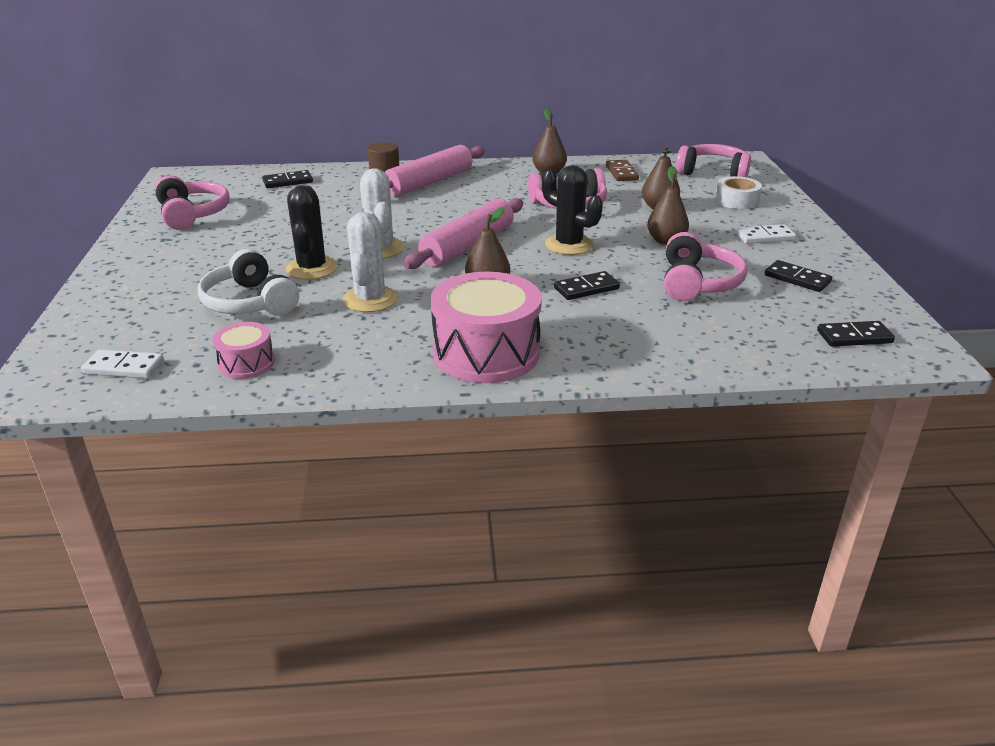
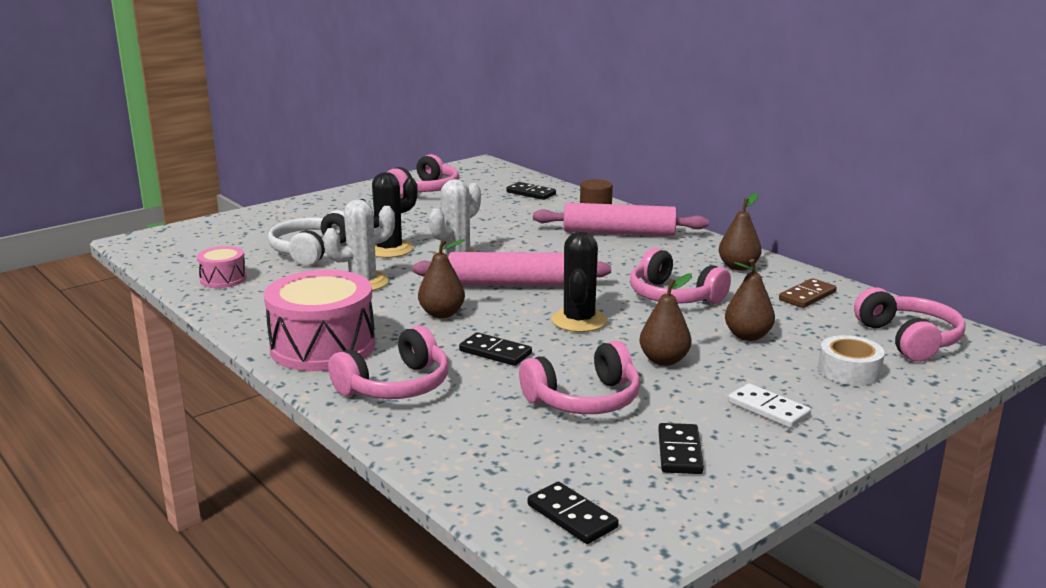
camera: 55 degrees right, 10 degrees down
white domino [81,350,164,379] -> none
none -> pink headphones [328,325,449,399]

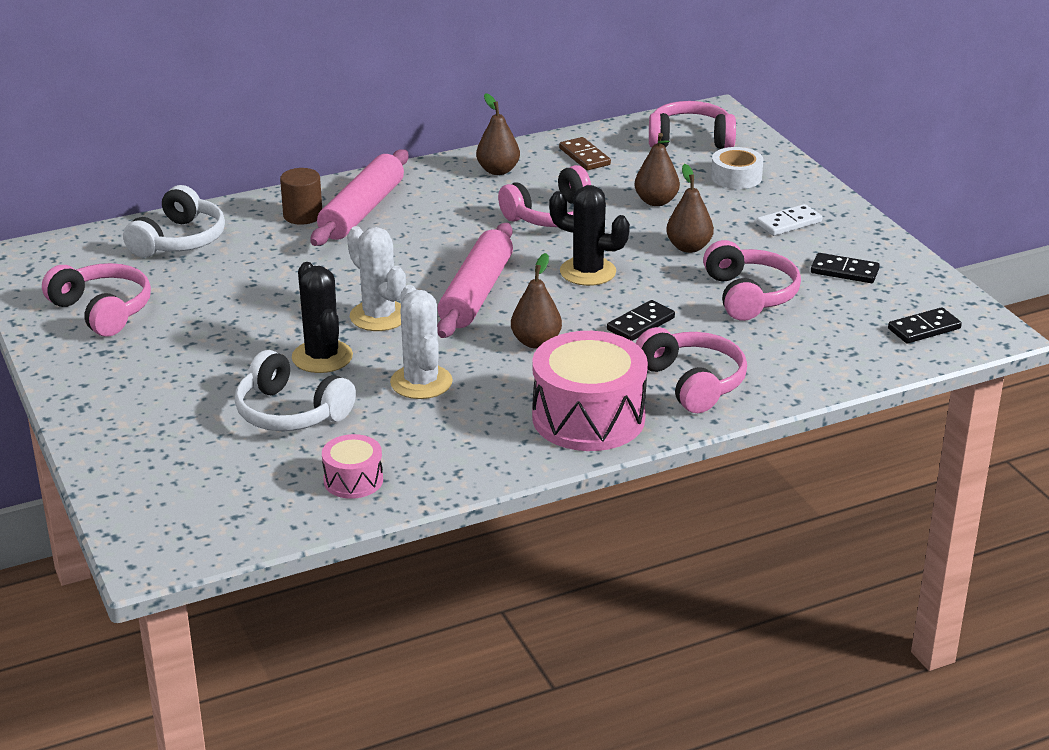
camera: 75 degrees left, 10 degrees up
black domino [506,182,556,200] -> white headphones [123,185,225,257]

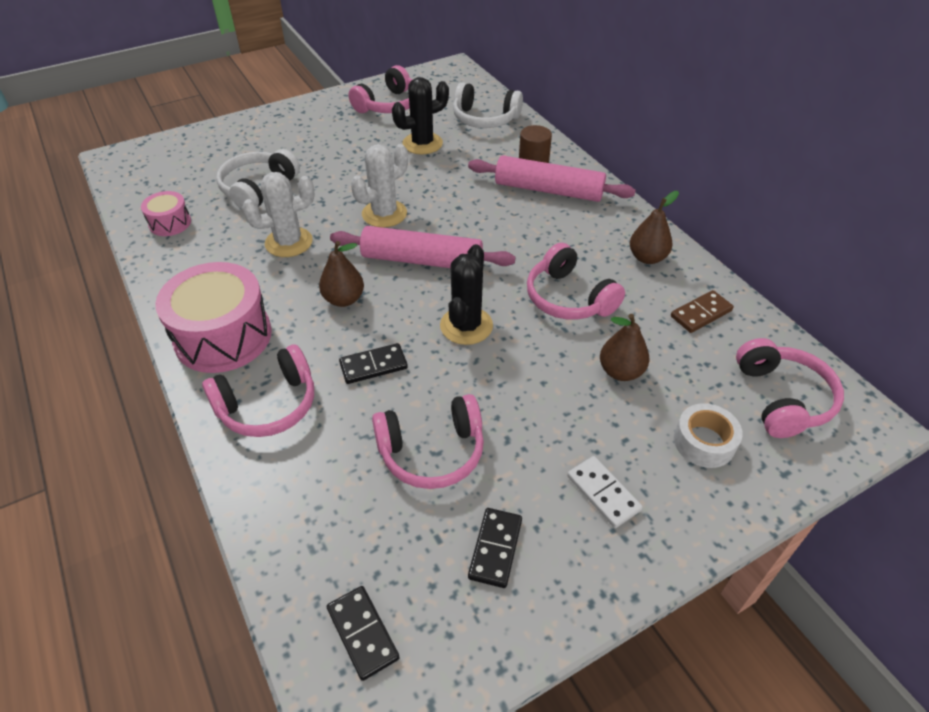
camera: 85 degrees right, 15 degrees up
black cactus [292,262,353,373] -> black cactus moved to [392,77,449,154]
black domino [607,300,675,341] -> black domino turned 60 degrees counterclockwise [339,343,408,384]
brown pear [666,164,714,253] -> none

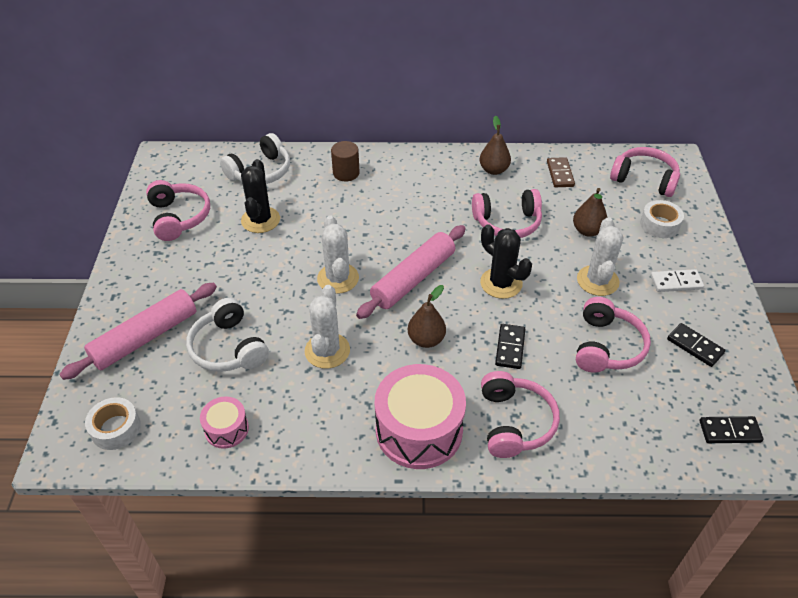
camera: 60 degrees left, 0 degrees up
pink rolling pin [468,155,636,202] -> pink rolling pin moved to [59,283,217,380]
none -> white tape [85,397,141,450]
none -> white cactus [577,217,623,296]

